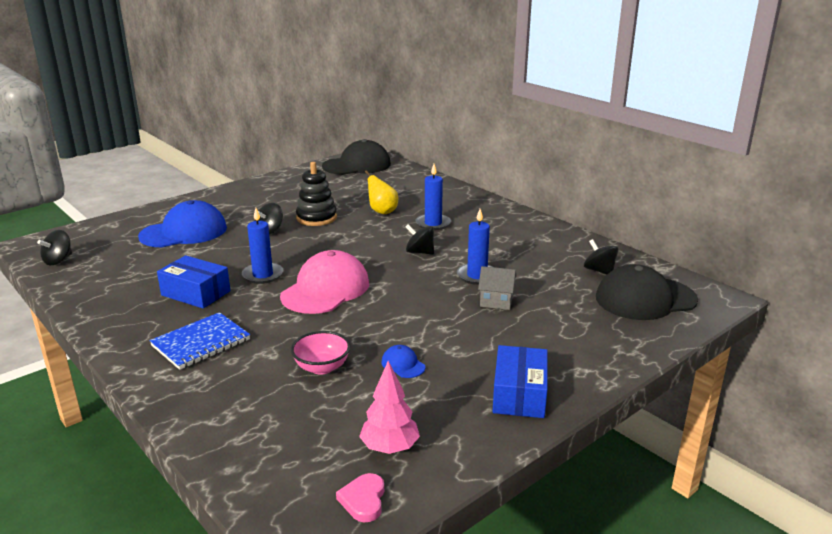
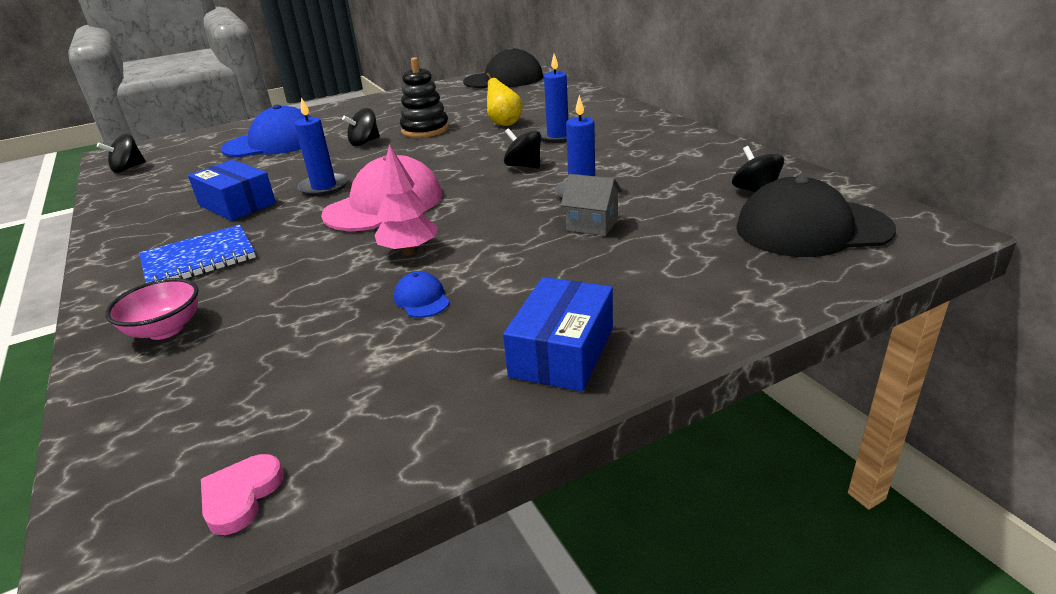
camera: 15 degrees right, 5 degrees up
pink bowl [291,331,351,375] -> pink bowl moved to [105,278,199,340]
pink tree [359,361,420,454] -> pink tree moved to [375,144,438,255]

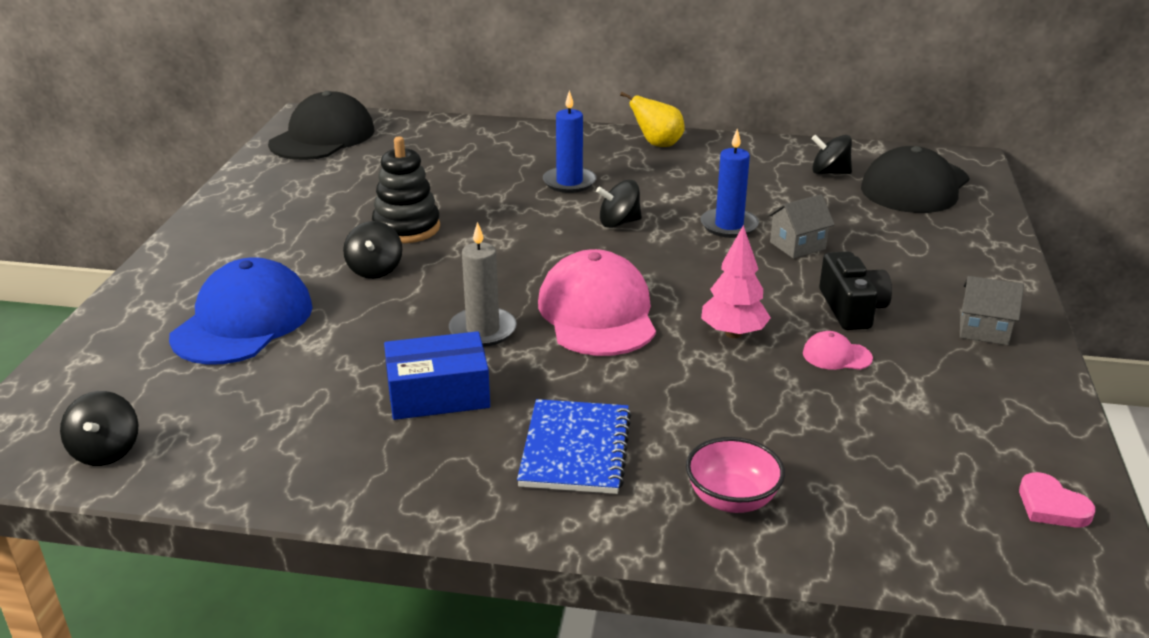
camera: 55 degrees left, 0 degrees up
blue candle [295,97,348,196] -> grey candle [449,222,517,347]
blue cap [394,271,450,318] -> pink cap [803,331,873,370]
yellow pear [486,73,523,126] -> yellow pear moved to [620,91,685,147]
blue box [503,277,613,392] -> grey house [960,276,1024,345]
none -> black camera [819,251,892,330]

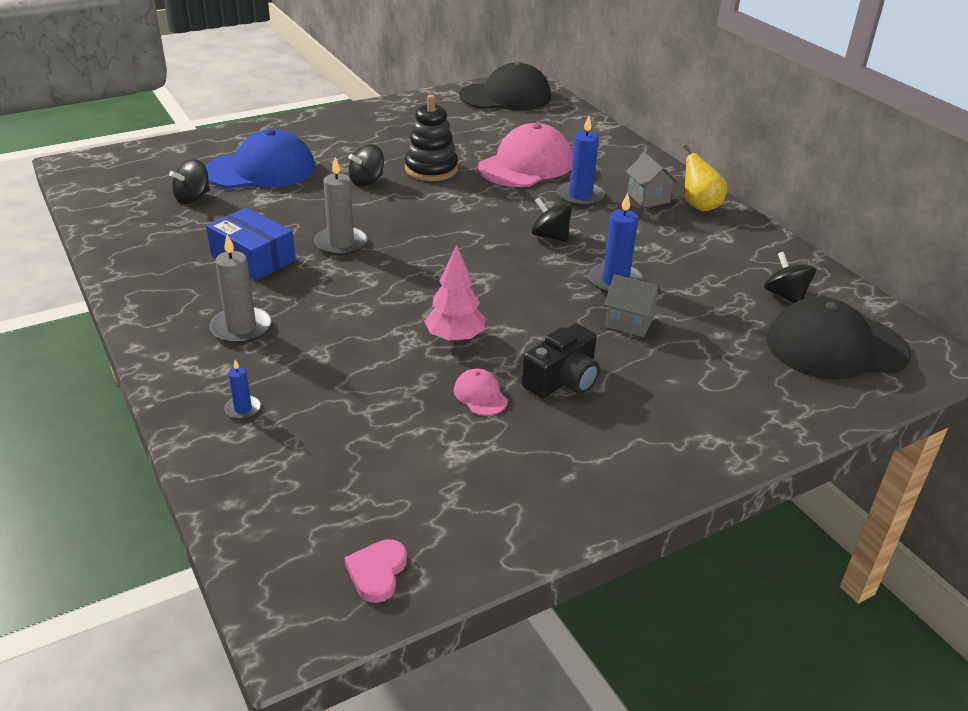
camera: 50 degrees right, 5 degrees up
black spinning top [60,391,139,466] -> black spinning top moved to [169,159,210,204]
blue notebook [517,399,631,494] -> grey candle [210,234,271,344]
pink cap [538,249,656,356] -> pink cap moved to [478,123,573,187]
pink bowl [686,437,785,513] -> blue candle [225,360,261,419]
grey house [960,276,1024,345] -> grey house moved to [626,152,678,207]

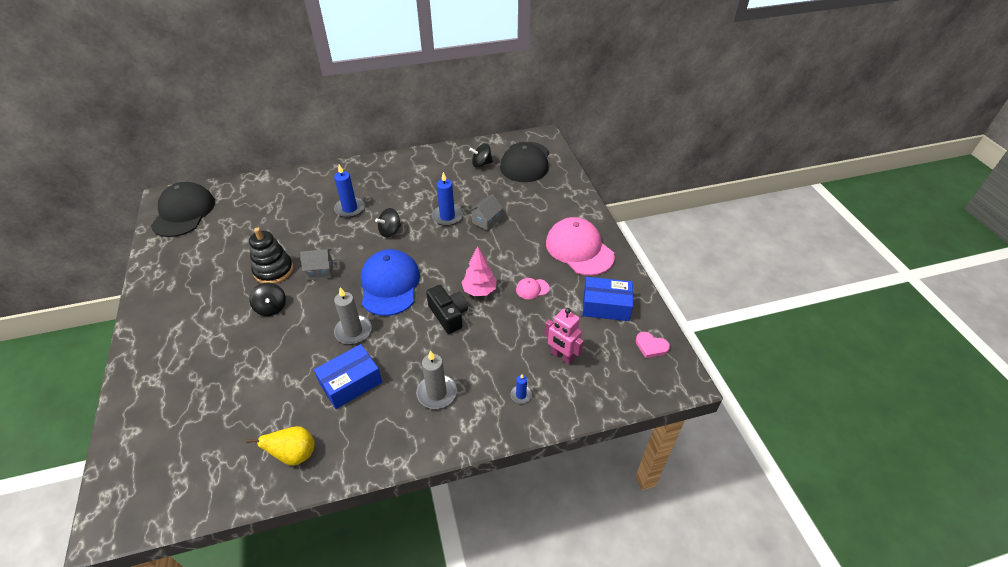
camera: 75 degrees left, 10 degrees up
black spinning top [169,159,210,204] -> none
blue cap [206,129,315,188] -> blue cap moved to [361,249,420,316]
pink cap [478,123,573,187] -> pink cap moved to [546,217,615,276]
black camera [522,323,600,398] -> black camera moved to [426,285,468,334]
grey house [626,152,678,207] -> grey house moved to [300,249,333,280]
yellow pear [684,145,727,211] -> yellow pear moved to [246,426,314,466]
none -> pink robot [544,308,584,364]
none -> blue box [582,277,633,321]

